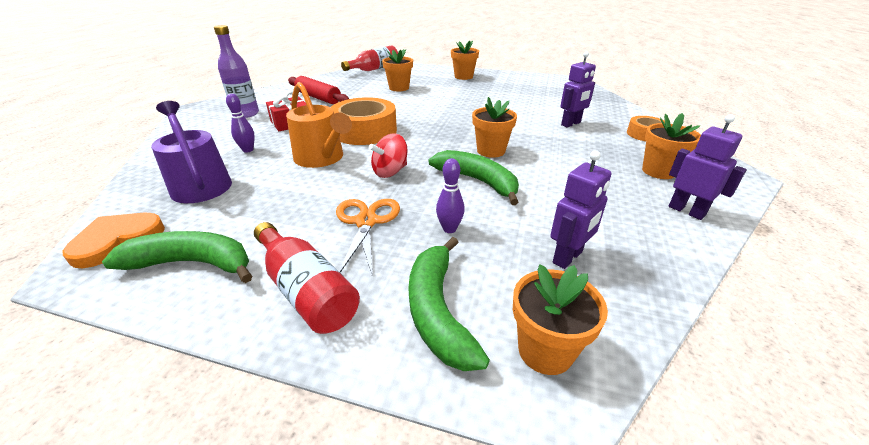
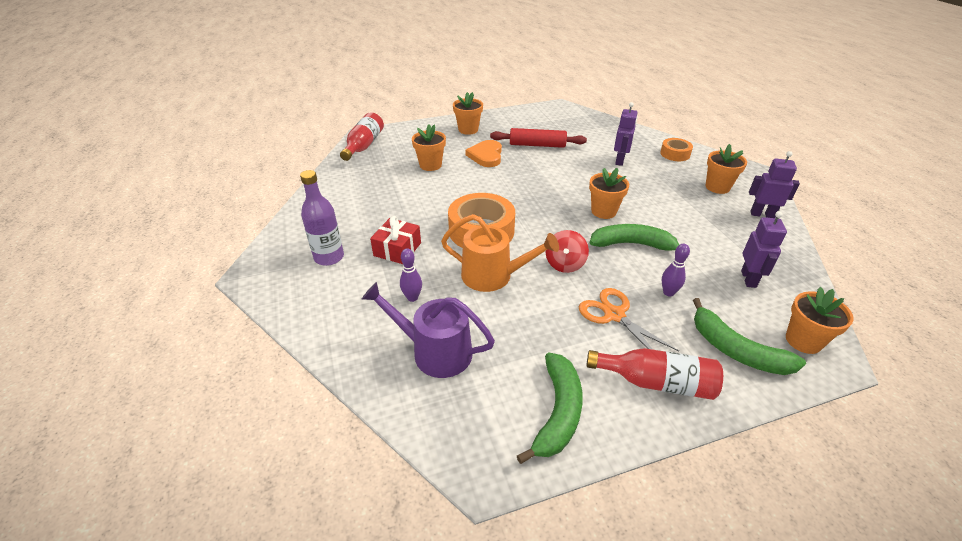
camera: 35 degrees left, 5 degrees up
orange heart [62,213,165,268] -> orange heart moved to [465,140,502,167]
green banana [102,231,252,283] -> green banana turned 135 degrees clockwise [517,352,583,464]
red rolling pin [288,76,349,104] -> red rolling pin moved to [490,128,587,148]

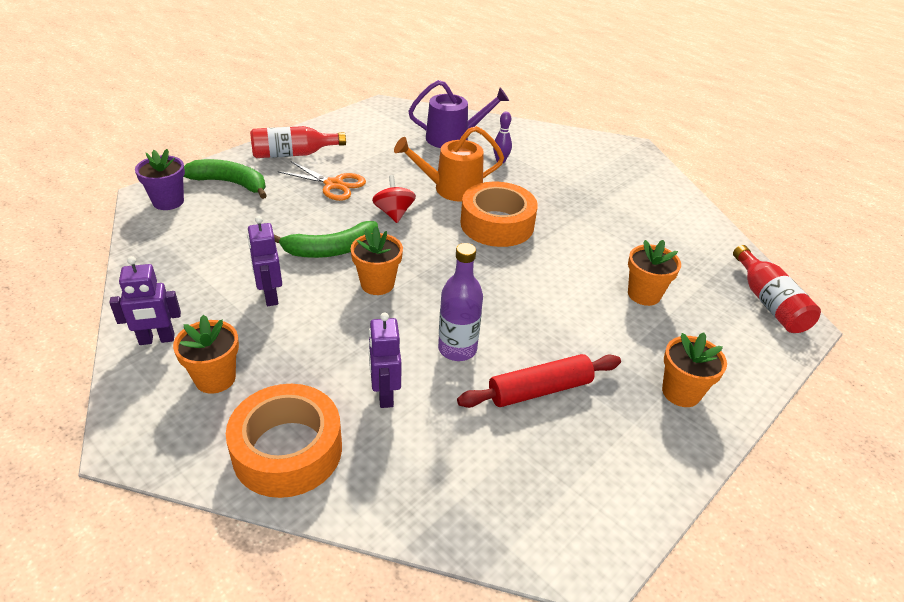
camera: 150 degrees right, 0 degrees up
purple bottle [300,170,344,266] -> purple bottle moved to [438,243,483,361]
red gift [370,216,421,264] -> none
orange heart [465,140,502,167] -> none
green banana [517,352,583,464] -> none
orange tape [660,138,693,161] -> orange tape [226,384,342,498], size x1.85
purple bowling pin [662,244,690,297] -> none
purple robot [741,211,787,288] -> purple robot moved to [247,216,282,306]
orange flower pot [786,287,853,354] -> purple flower pot [135,149,185,210]

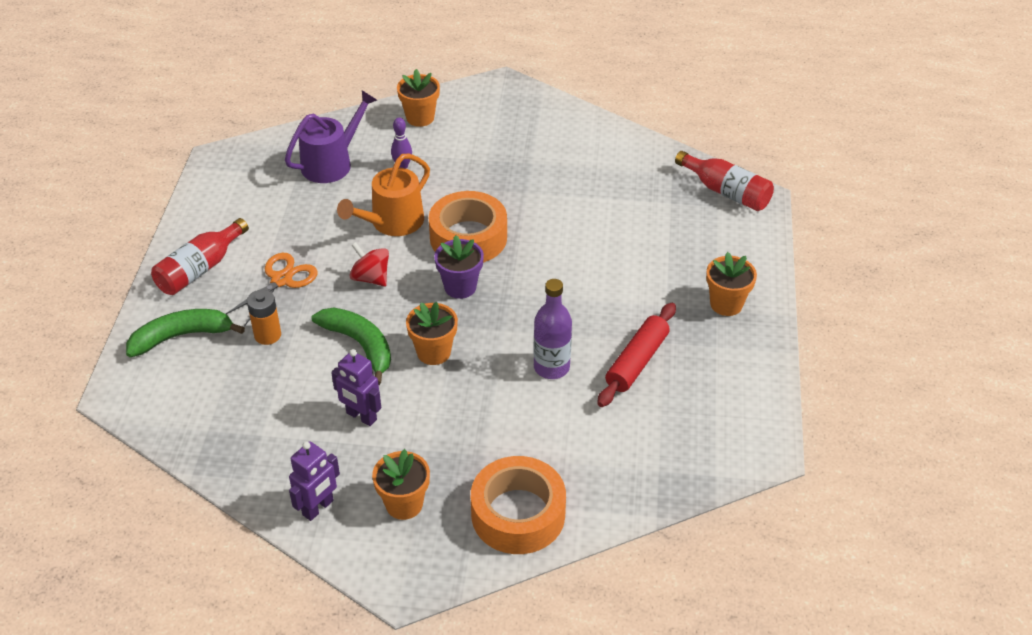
camera: 35 degrees left, 5 degrees up
purple flower pot [135,149,185,210] -> purple flower pot moved to [434,235,484,299]
green banana [274,221,378,258] -> green banana turned 75 degrees counterclockwise [312,308,391,385]
orange scissors [278,161,366,201] -> orange scissors turned 45 degrees counterclockwise [226,253,318,326]
purple robot [369,313,401,408] -> none
orange flower pot [628,240,681,306] -> orange flower pot moved to [397,69,440,127]
none -> orange battery [247,290,281,345]

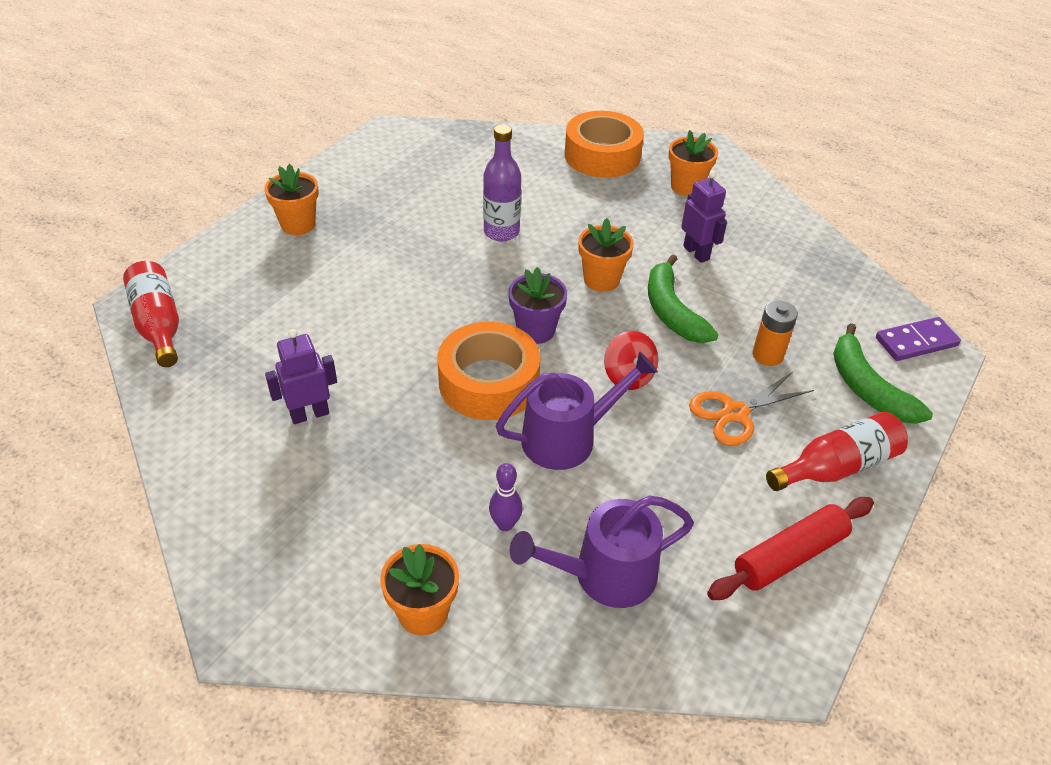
camera: 155 degrees left, 0 degrees up
green banana [126,309,245,357] -> green banana turned 60 degrees clockwise [833,323,933,424]
purple robot [289,441,340,521] -> purple robot moved to [265,329,337,424]
orange watering can [337,154,430,236] -> purple watering can [496,351,658,470]
red rolling pin [597,303,676,407] -> red rolling pin moved to [707,497,874,600]
none -> purple domino [876,317,961,361]

